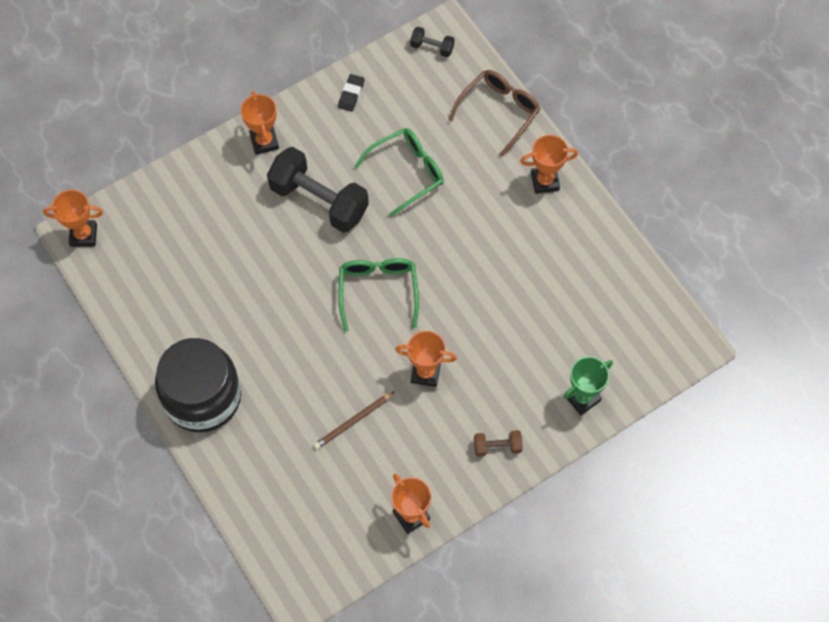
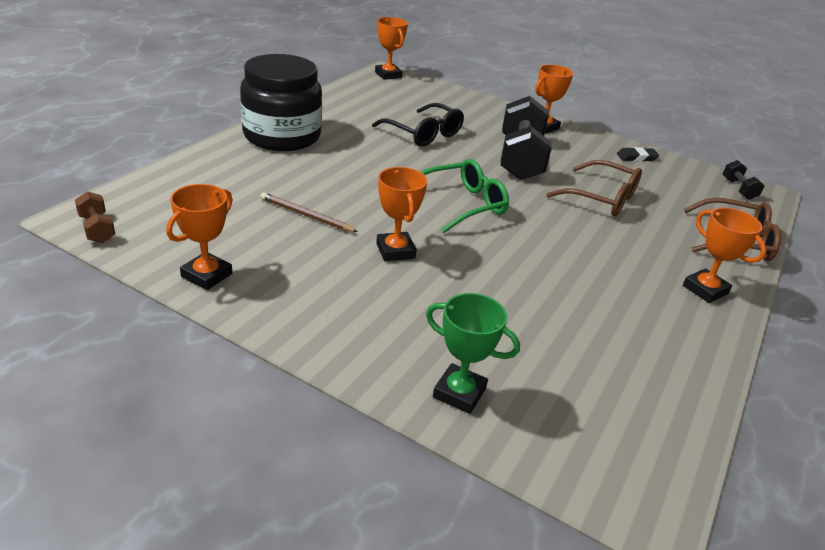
camera: 60 degrees right, 30 degrees down
green glasses [355,128,444,217] -> brown glasses [546,160,642,216]
brown dumbbell [474,430,523,457] -> brown dumbbell moved to [75,191,115,243]
none -> black glasses [372,103,464,147]

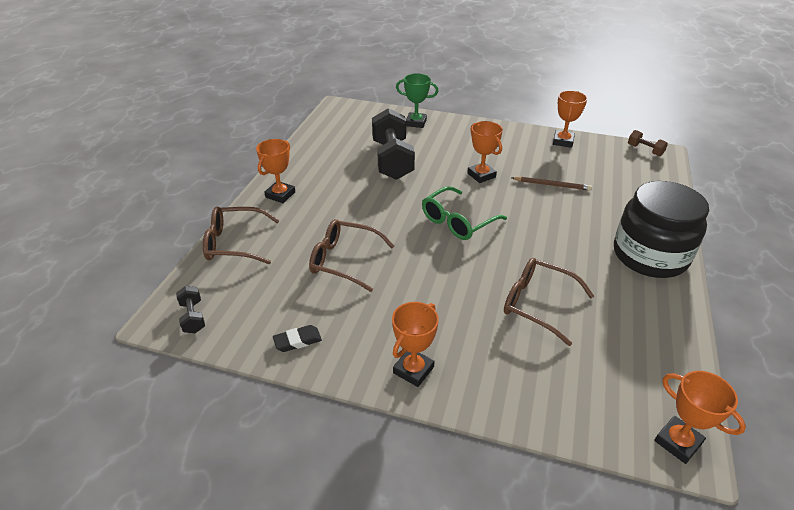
camera: 170 degrees right, 5 degrees up
black glasses [372,103,464,147] -> brown glasses [504,258,594,346]
black dumbbell [501,96,552,180] -> black dumbbell moved to [372,108,415,180]
orange trophy [683,207,767,303] -> orange trophy turned 75 degrees clockwise [256,139,295,203]

